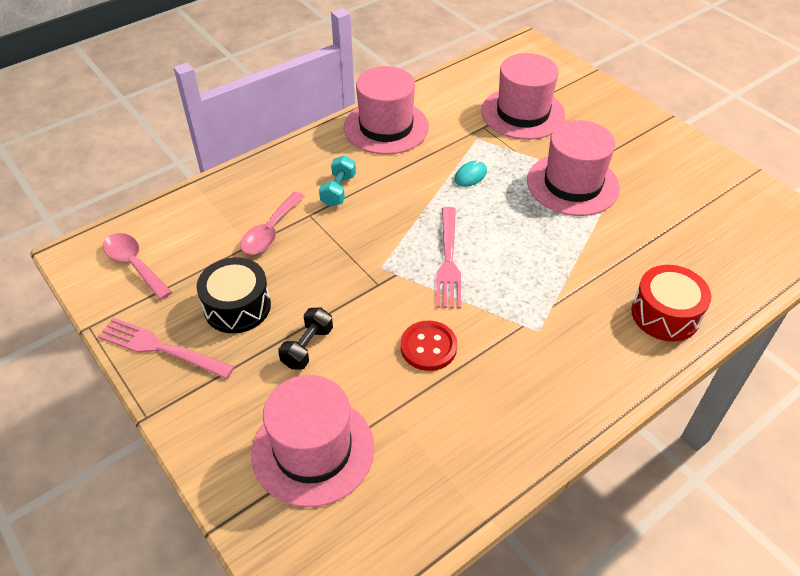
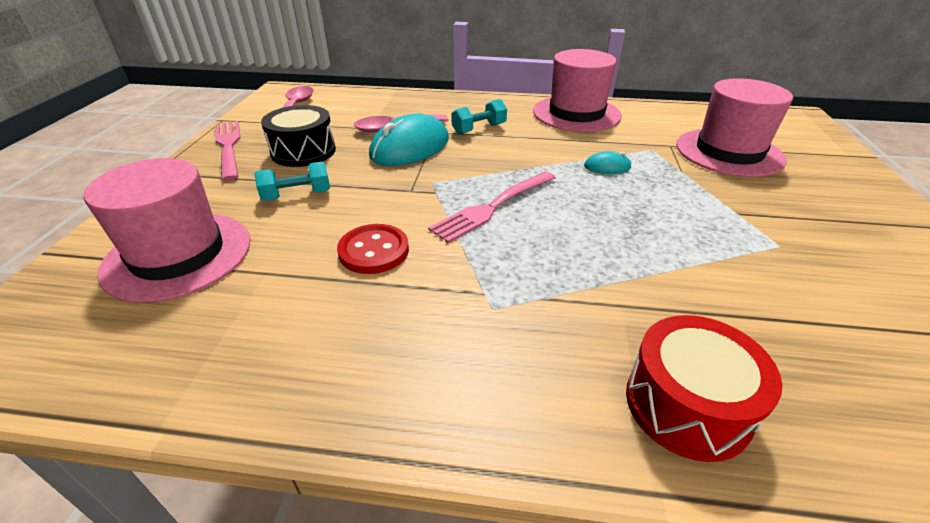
camera: 45 degrees right, 10 degrees down
black dumbbell [278,308,333,370] -> turquoise dumbbell [255,162,330,201]
pink hat [527,120,620,216] -> none
none -> turquoise mouse [369,114,449,166]

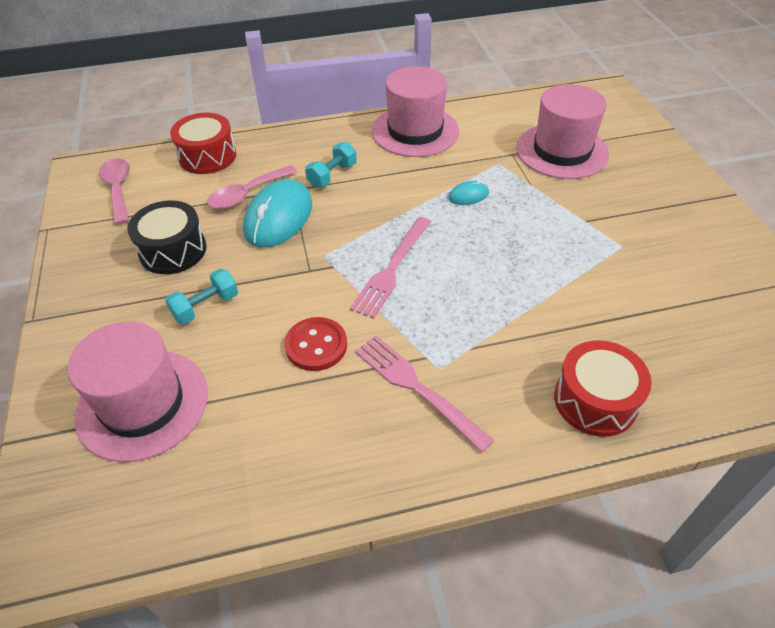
camera: 20 degrees left, 10 degrees up
pink fork [215,121,241,181] -> pink fork moved to [355,335,495,453]
none -> red drum [170,113,236,174]

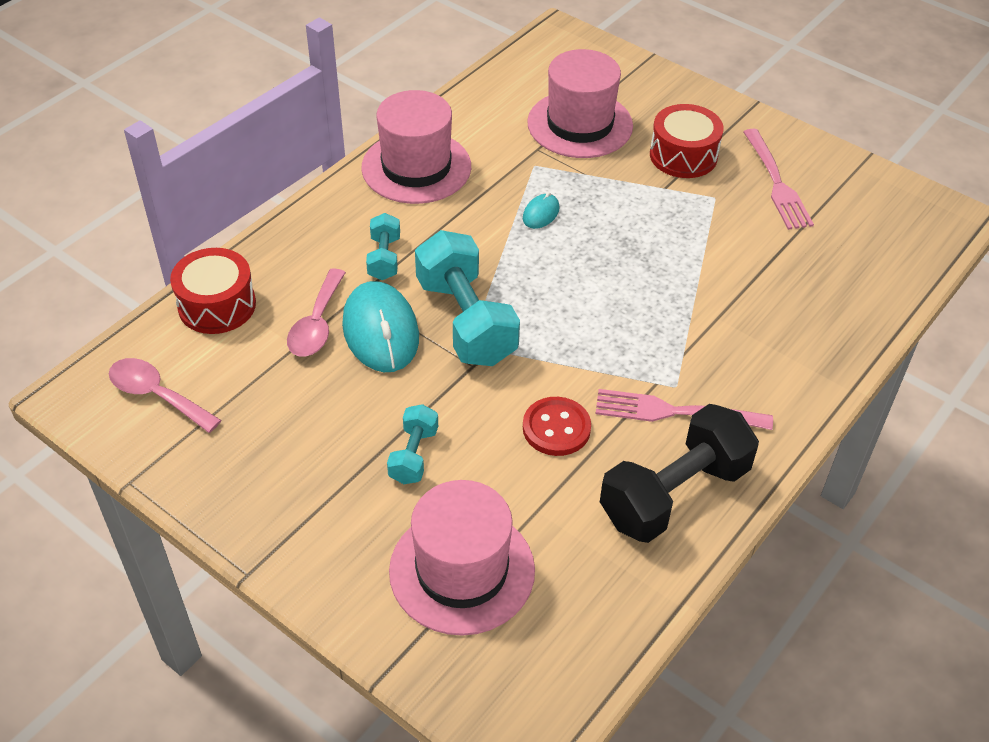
camera: 40 degrees left, 0 degrees up
black drum [127,200,207,274] -> none
pink fork [350,217,431,319] -> pink fork moved to [744,129,814,230]
red drum [554,340,652,437] -> red drum moved to [650,104,724,178]
none -> turquoise dumbbell [415,230,520,366]
none -> black dumbbell [600,404,759,543]

